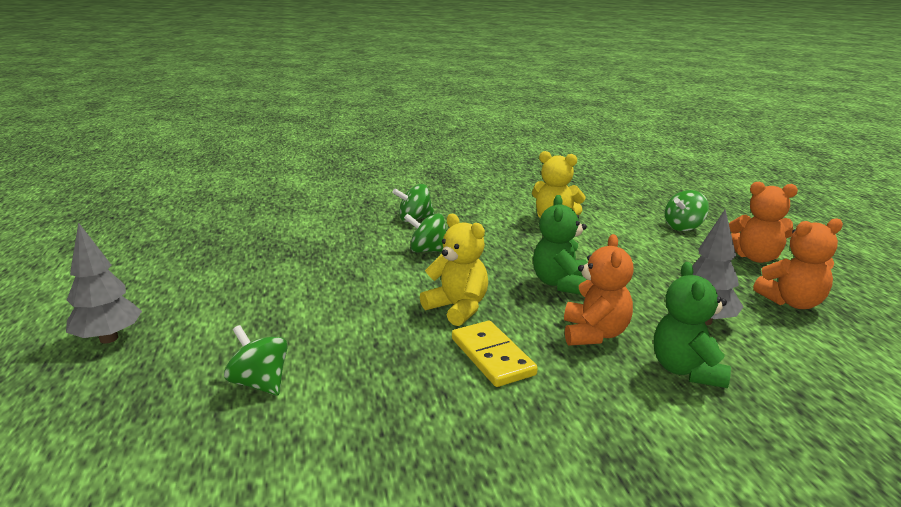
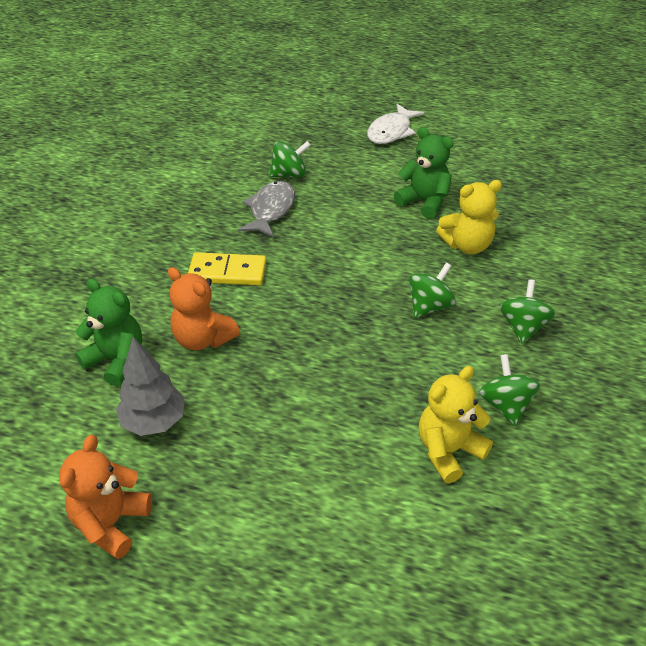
camera: 120 degrees right, 20 degrees up
grey tree [66,222,142,343] -> white fish [367,104,424,144]
yellow teddy bear [420,214,488,326] -> yellow teddy bear moved to [436,180,502,254]
green teddy bear [533,195,587,295] -> green teddy bear moved to [394,127,454,219]
green spinning top [665,190,709,231] -> green spinning top moved to [479,354,540,426]
orange teddy bear [729,182,798,263] -> none
none -> grey fish [238,181,295,238]

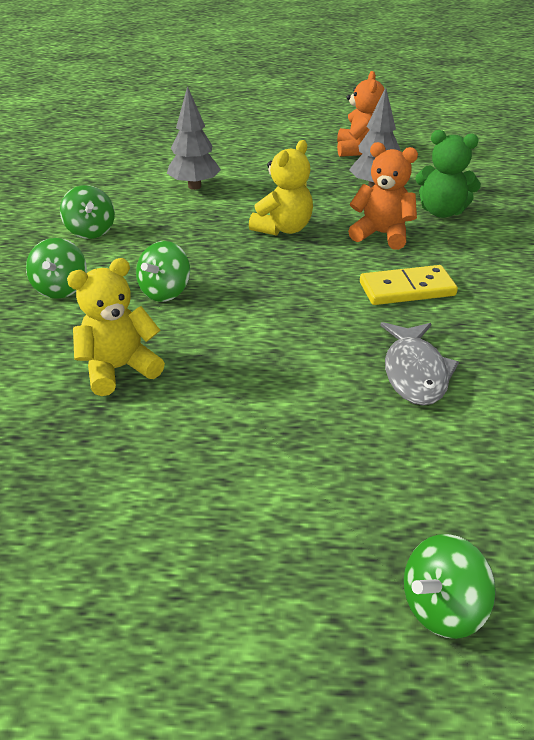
camera: 165 degrees right, 5 degrees down
green spinning top [269,141,311,178] -> green spinning top moved to [404,534,496,639]
white fish [367,104,424,144] -> none
green teddy bear [394,127,454,219] -> none
yellow teddy bear [419,366,493,484] -> yellow teddy bear moved to [249,140,313,236]
none -> grey tree [167,86,221,190]

